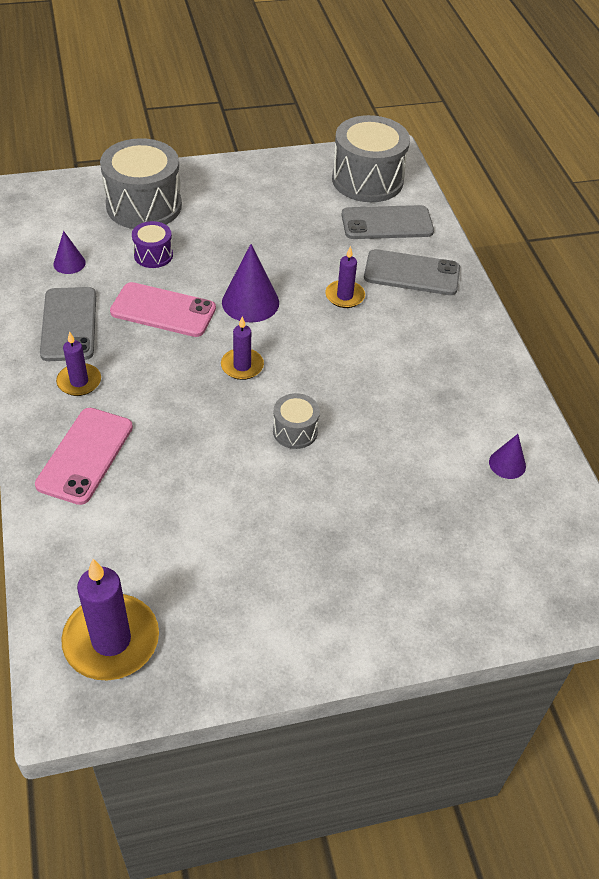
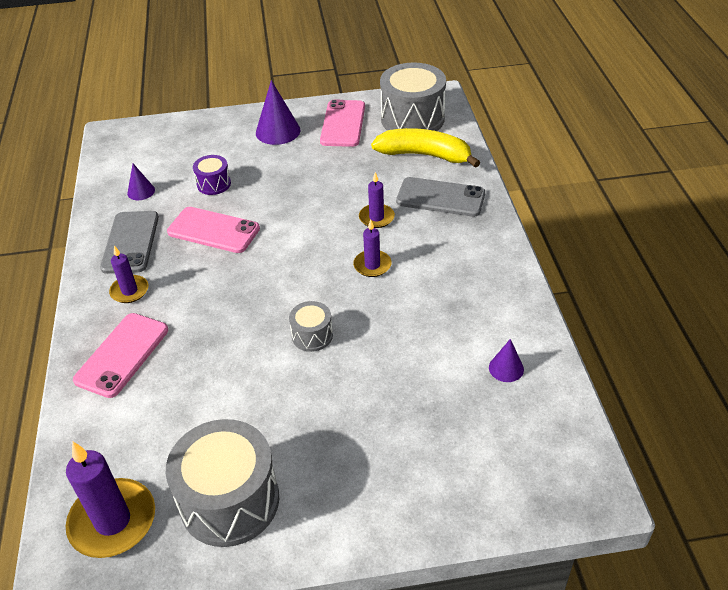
camera: 10 degrees right, 5 degrees down
grey drum [100,138,182,229] -> grey drum moved to [166,419,279,547]
purple candle [221,317,264,380] -> purple candle moved to [353,219,392,277]
purple cone [222,244,279,322] -> purple cone moved to [256,80,301,145]
grey phone [341,205,434,239] -> yellow banana [371,128,480,168]
none -> pink phone [320,100,365,147]

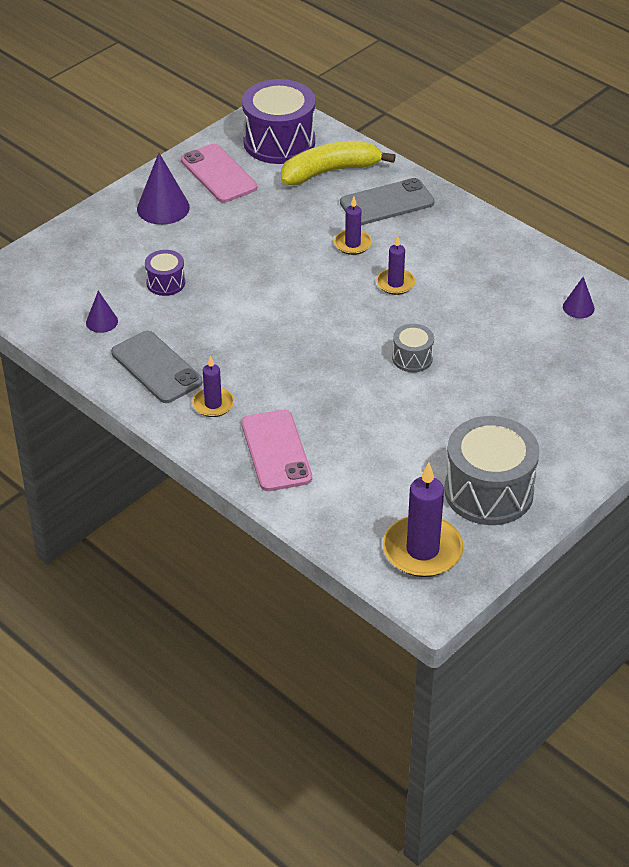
camera: 40 degrees left, 0 degrees up
pink phone [167,207,260,253] -> none
grey drum [380,62,446,131] -> purple drum [242,79,315,164]

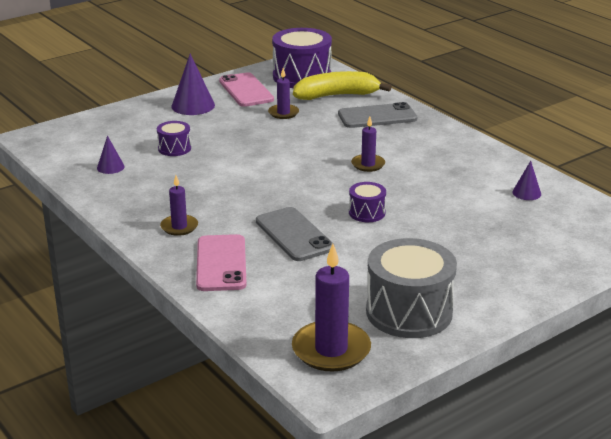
camera: 10 degrees right, 15 degrees down
grey phone [111,331,203,403] -> grey phone moved to [256,207,335,261]
purple candle [334,197,372,255] -> purple candle moved to [268,68,299,119]
grey drum [392,324,434,372] -> purple drum [349,182,386,222]

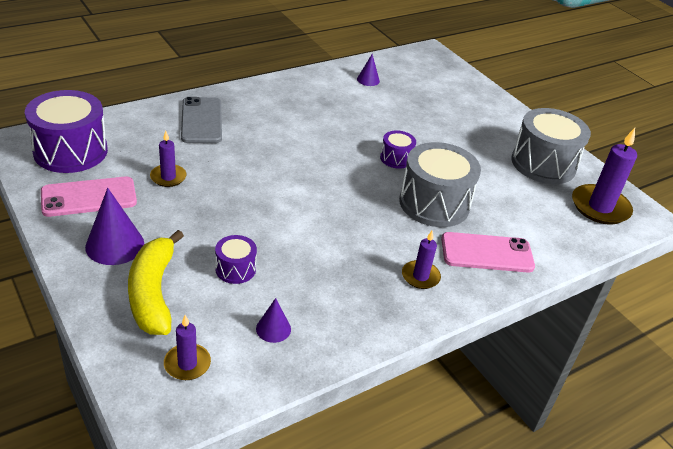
camera: 90 degrees left, 10 degrees up
grey phone [256,207,335,261] -> grey drum [399,142,481,227]
yellow banana [293,71,392,100] -> yellow banana moved to [128,230,184,335]
purple candle [351,116,385,172] -> purple candle moved to [164,315,211,380]

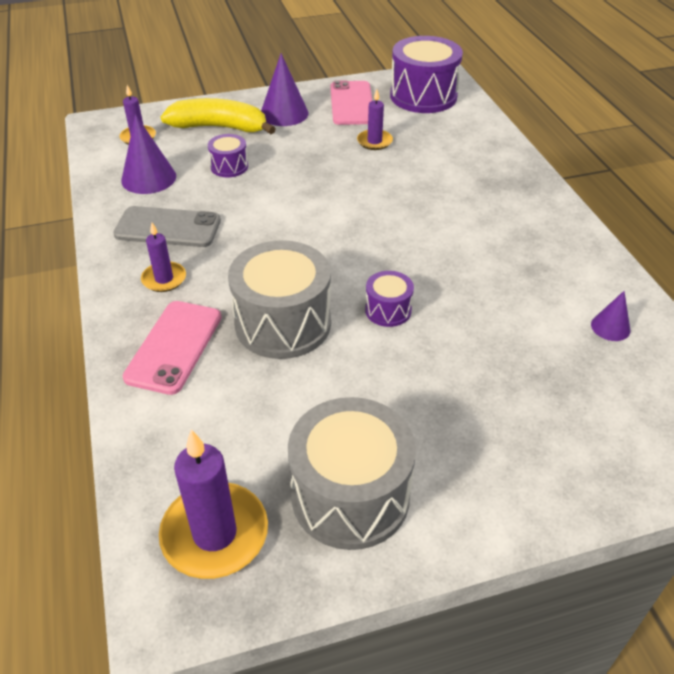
camera: 110 degrees right, 5 degrees up
grey phone [181,97,222,143] -> grey phone moved to [113,206,221,247]
purple cone [256,298,291,343] -> purple cone [121,114,176,194], size x1.77

